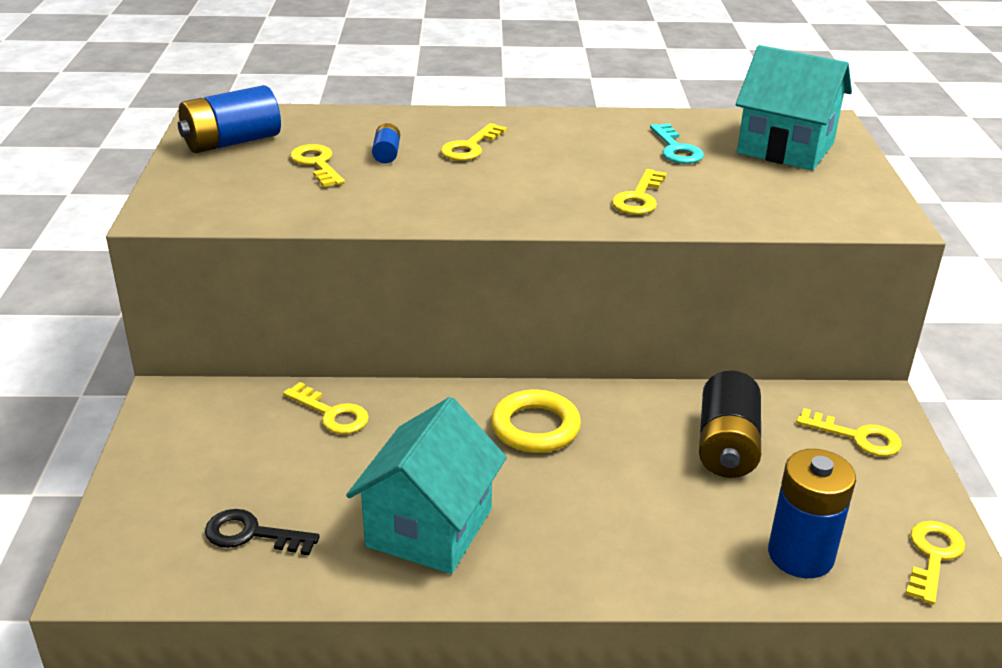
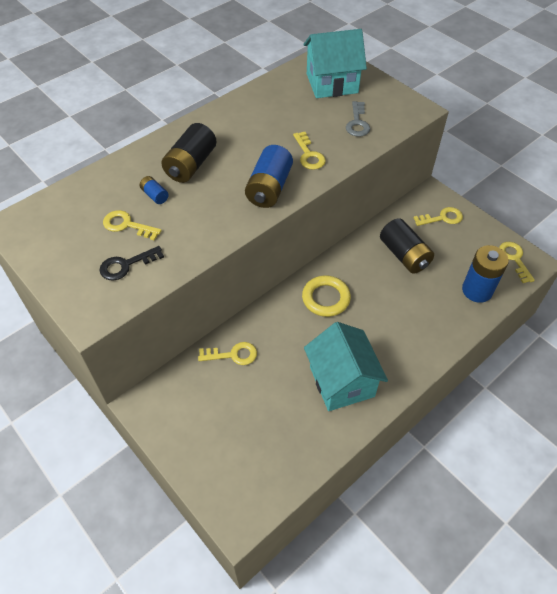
camera: 40 degrees left, 20 degrees up
blue battery [178,85,281,153] -> blue battery moved to [245,145,293,208]
black key [205,509,320,555] -> black key moved to [99,246,164,281]
yellow key [440,123,507,161] -> black battery [161,123,216,183]
turquoise key [650,123,704,164] -> none
none -> grey key [346,101,370,137]

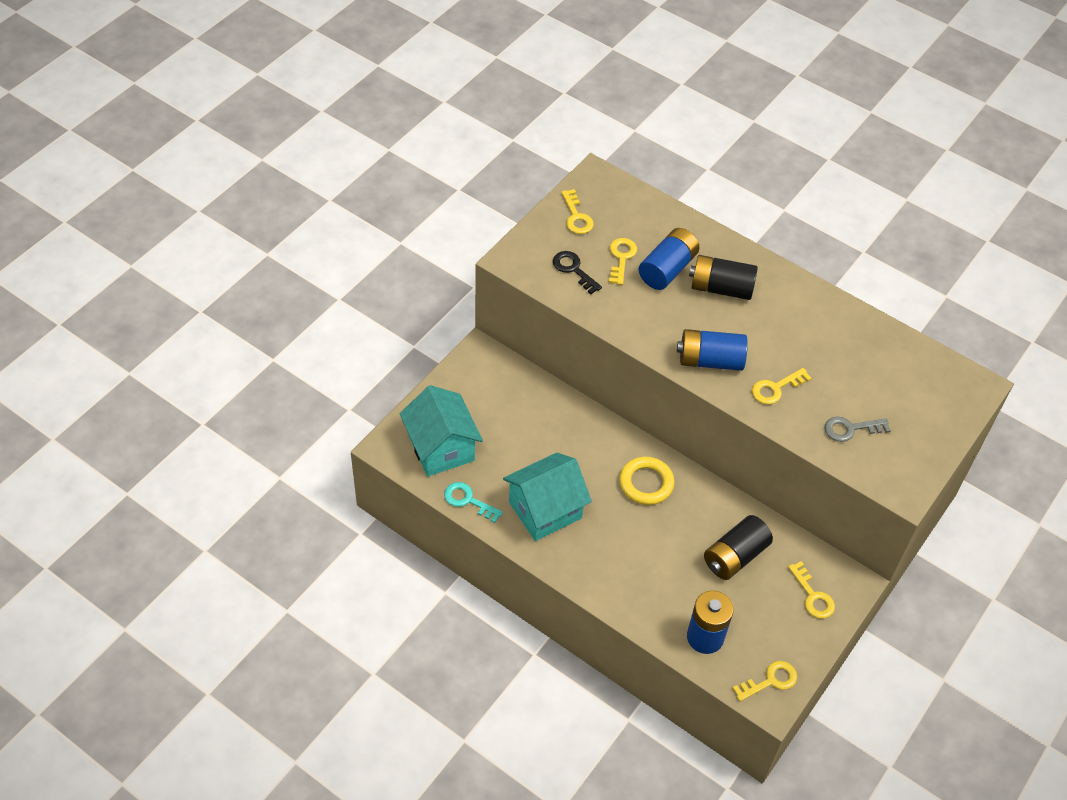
camera: 75 degrees right, 0 degrees up
blue battery [140,176,169,204] -> blue battery [638,228,700,290], size x2.07
yellow key [198,342,257,365] -> yellow key moved to [561,189,594,234]
turquoise house [303,29,367,98] -> turquoise house moved to [400,385,483,477]
none -> turquoise key [444,482,503,523]

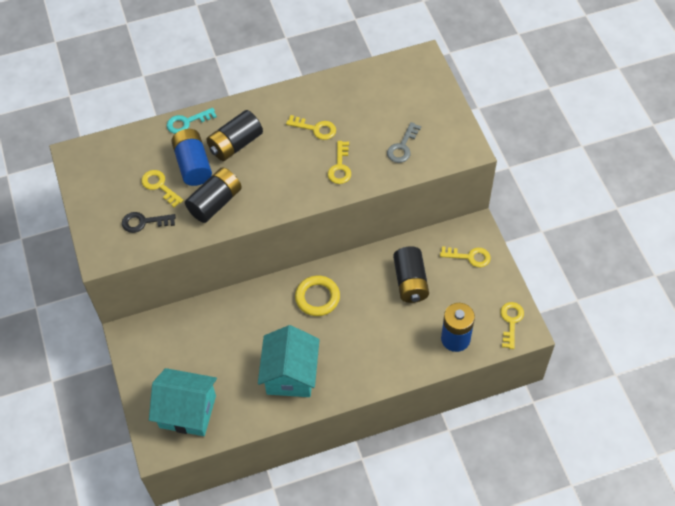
camera: 50 degrees left, 5 degrees up
turquoise key [444,482,503,523] -> turquoise key moved to [167,108,217,134]
yellow key [561,189,594,234] -> yellow key moved to [286,115,336,140]
blue battery [677,329,748,371] -> none
none -> black battery [185,167,242,223]

